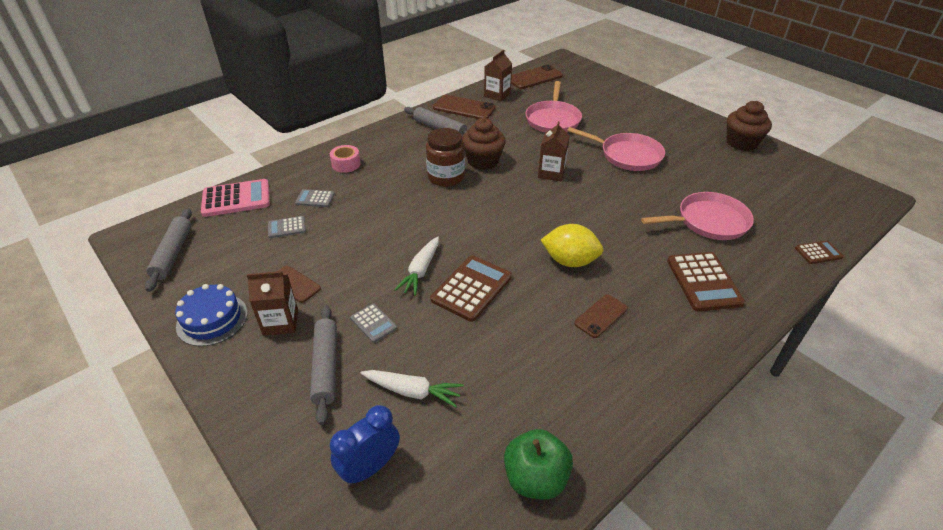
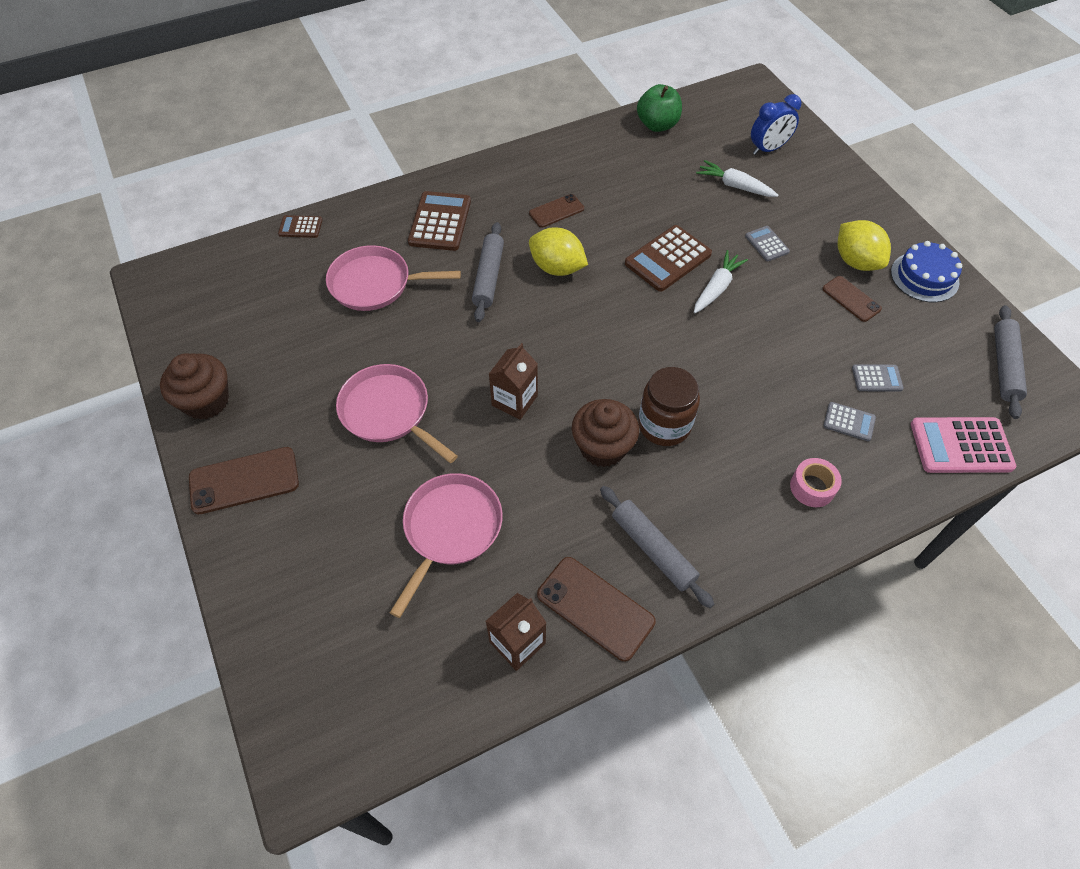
camera: 165 degrees left, 15 degrees up
brown carton [247,271,298,336] -> yellow lemon [837,220,891,271]
grey rolling pin [310,305,337,425] -> grey rolling pin moved to [472,222,504,322]
brown phone [511,65,563,89] -> brown phone moved to [189,447,299,514]

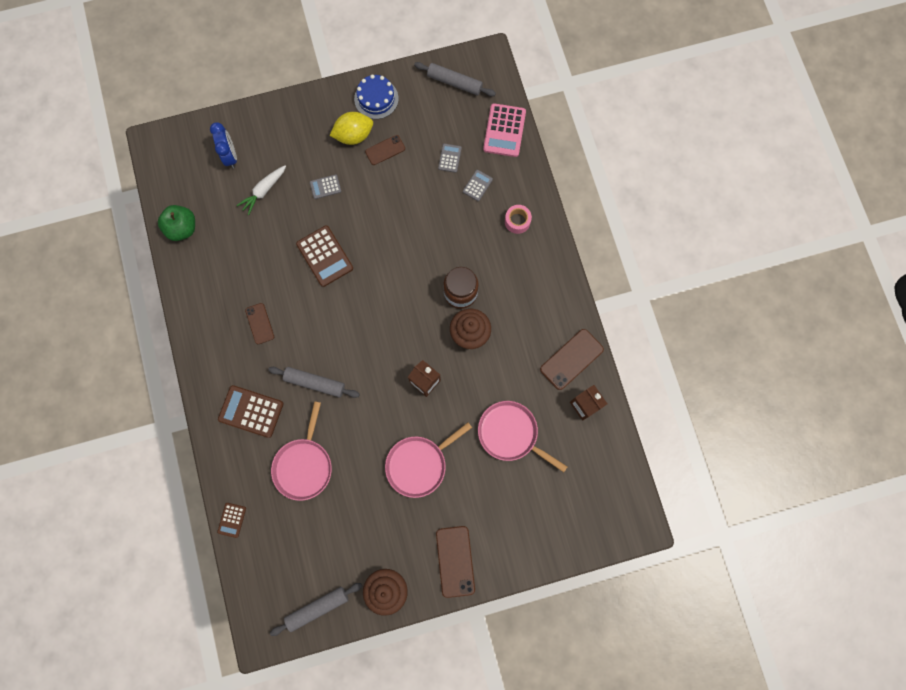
camera: 80 degrees left, 20 degrees up
yellow lemon [529,227,588,276] -> none
grey rolling pin [600,486,714,608] -> grey rolling pin moved to [270,583,362,636]
white carrot [694,250,748,313] -> none

